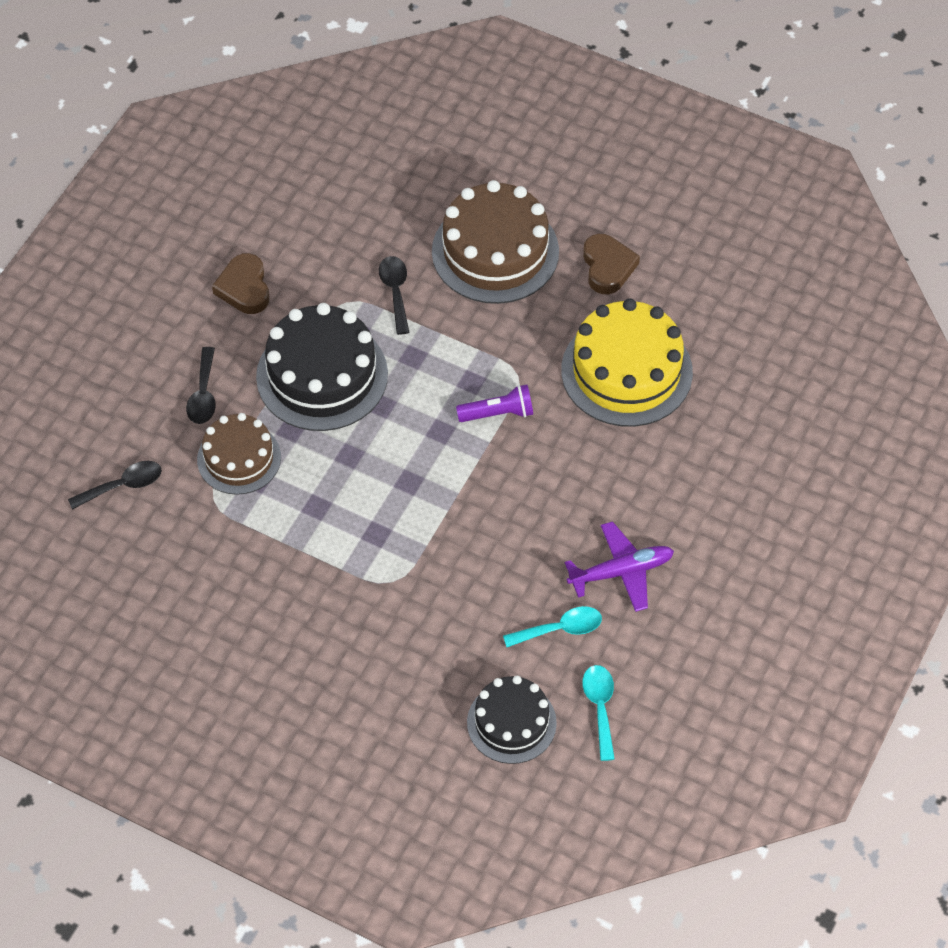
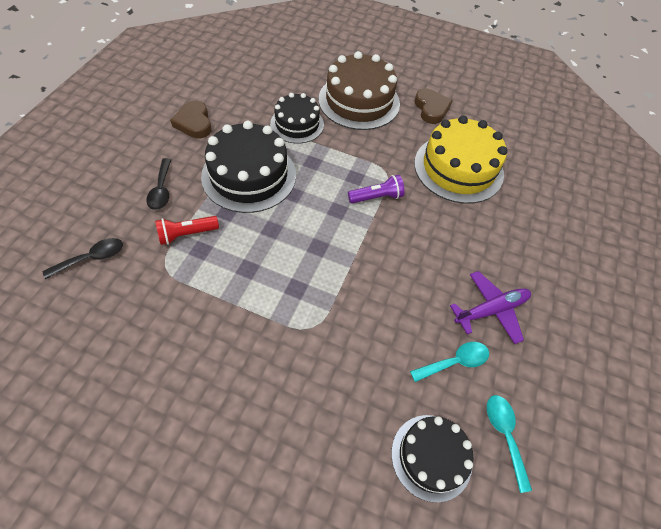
camera: 10 degrees left, 0 degrees up
brown cake [197,413,281,495] -> red flashlight [155,216,219,245]
black spoon [379,256,410,335] -> black cake [270,93,324,144]

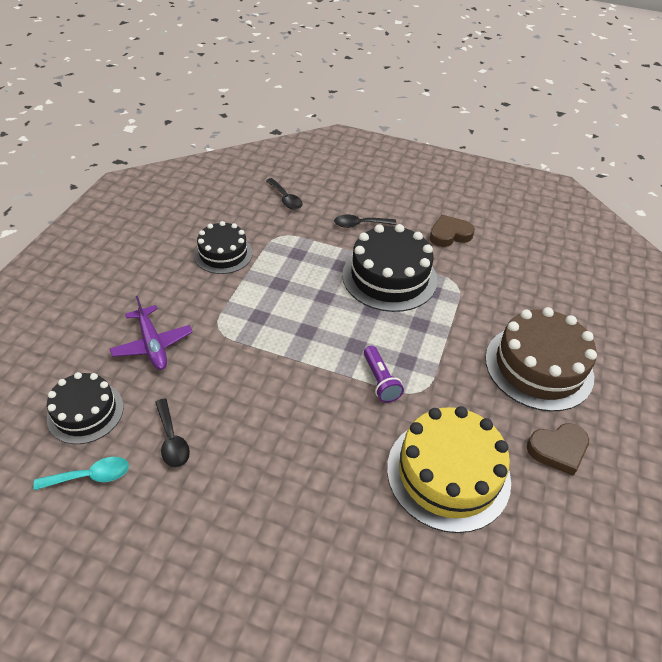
camera: 90 degrees right, 10 degrees down
red flashlight [155,216,219,245] -> none
black cake [270,93,324,144] -> black cake moved to [194,221,253,274]
turquoise spoon [410,342,489,382] -> black spoon [155,398,190,468]
purple plane [450,271,531,344] -> purple plane moved to [110,296,193,370]

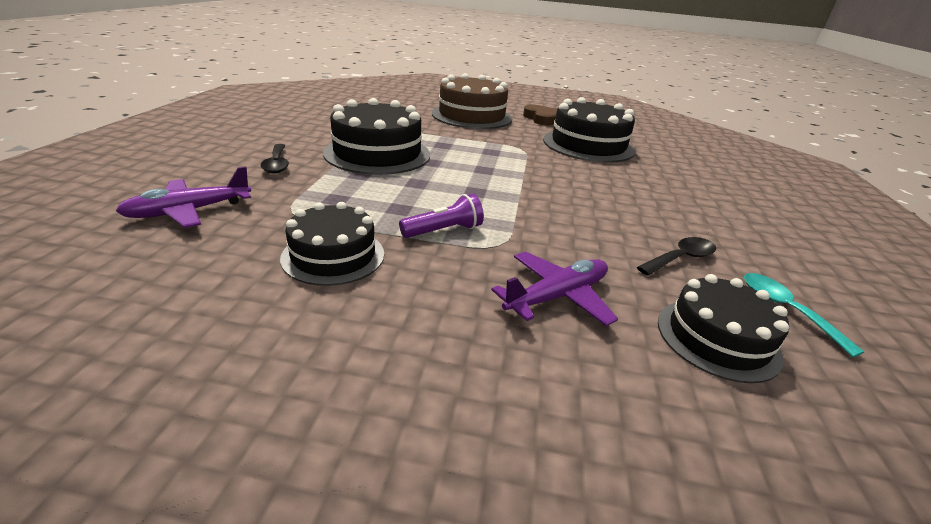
camera: 100 degrees left, 15 degrees down
black spoon [266,178,303,210] -> purple plane [116,166,251,228]
purple flashlight [364,346,404,403] -> purple flashlight moved to [399,193,484,238]
yellow cake [387,406,511,533] -> black cake [543,97,635,163]
brown heart [430,215,475,247] -> none

